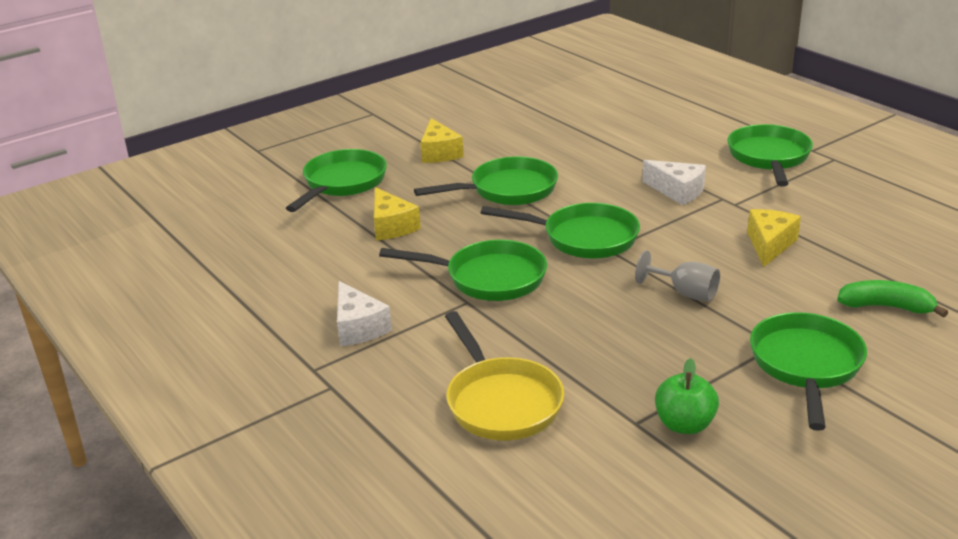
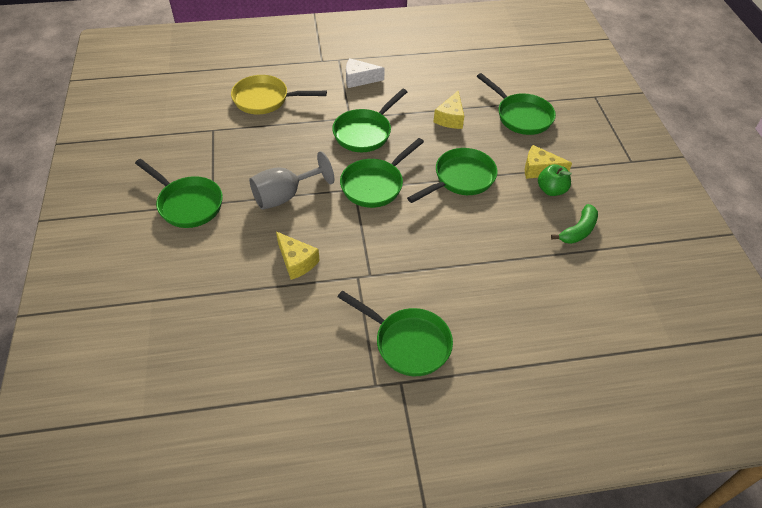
camera: 115 degrees right, 20 degrees up
yellow cheese [374,187,421,240] -> yellow cheese turned 75 degrees counterclockwise [434,91,464,129]
green pan [414,156,558,205] -> green pan turned 135 degrees counterclockwise [407,148,498,203]
grey goblet [635,250,720,301] -> grey goblet [249,151,334,210], size x1.60
white cheese [642,160,706,205] -> none
green apple [655,358,719,434] -> green apple moved to [538,164,572,196]
green banana [837,280,948,318] -> green banana moved to [551,204,598,244]

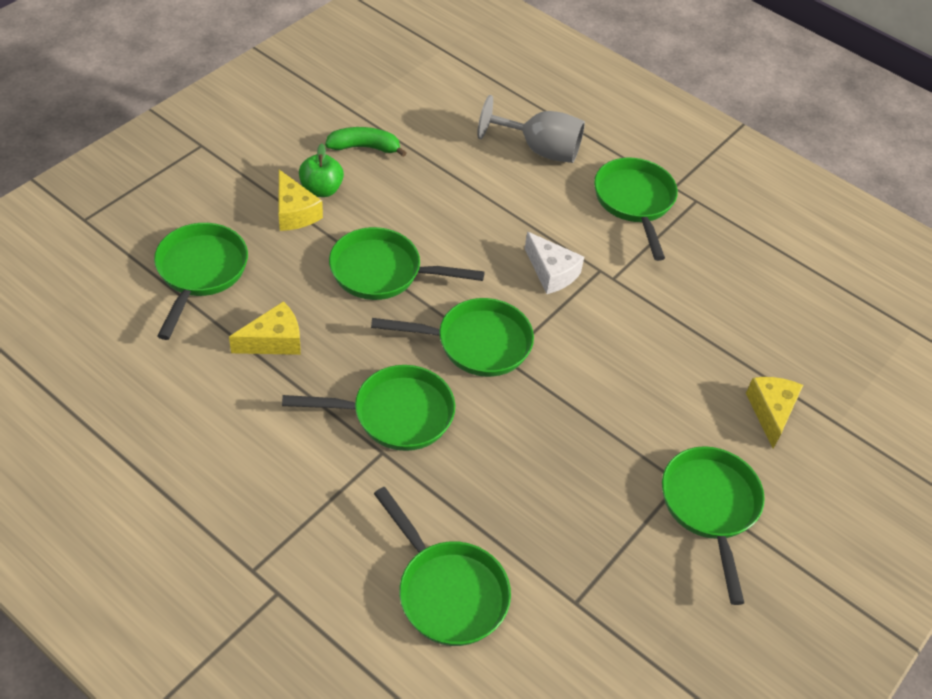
camera: 135 degrees left, 0 degrees up
yellow pan [231,75,327,114] -> green pan [374,487,511,646]
grey goblet [249,151,334,210] -> grey goblet moved to [477,95,585,163]
yellow cheese [276,232,320,280] -> yellow cheese moved to [746,377,803,449]
white cheese [346,58,385,88] -> white cheese moved to [524,232,584,294]

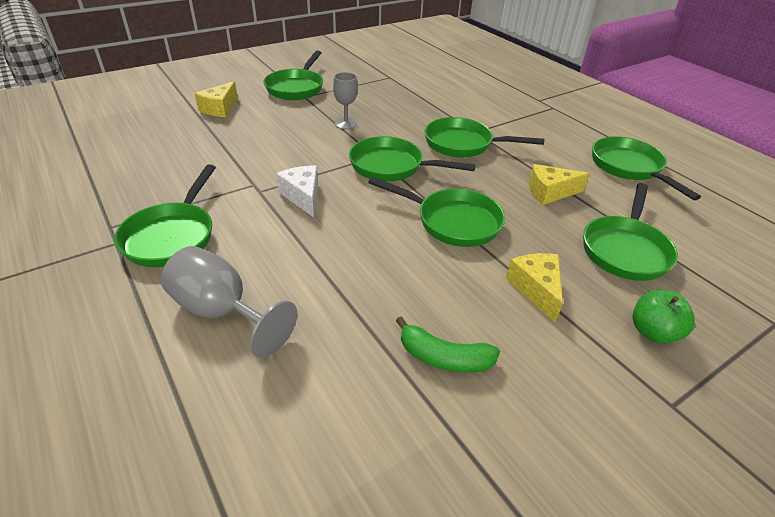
camera: 160 degrees left, 10 degrees down
green apple [299,143,344,197] -> green apple moved to [633,290,695,344]
green pan [374,487,511,646] -> green pan moved to [592,136,701,200]
none -> grey goblet [333,72,358,129]

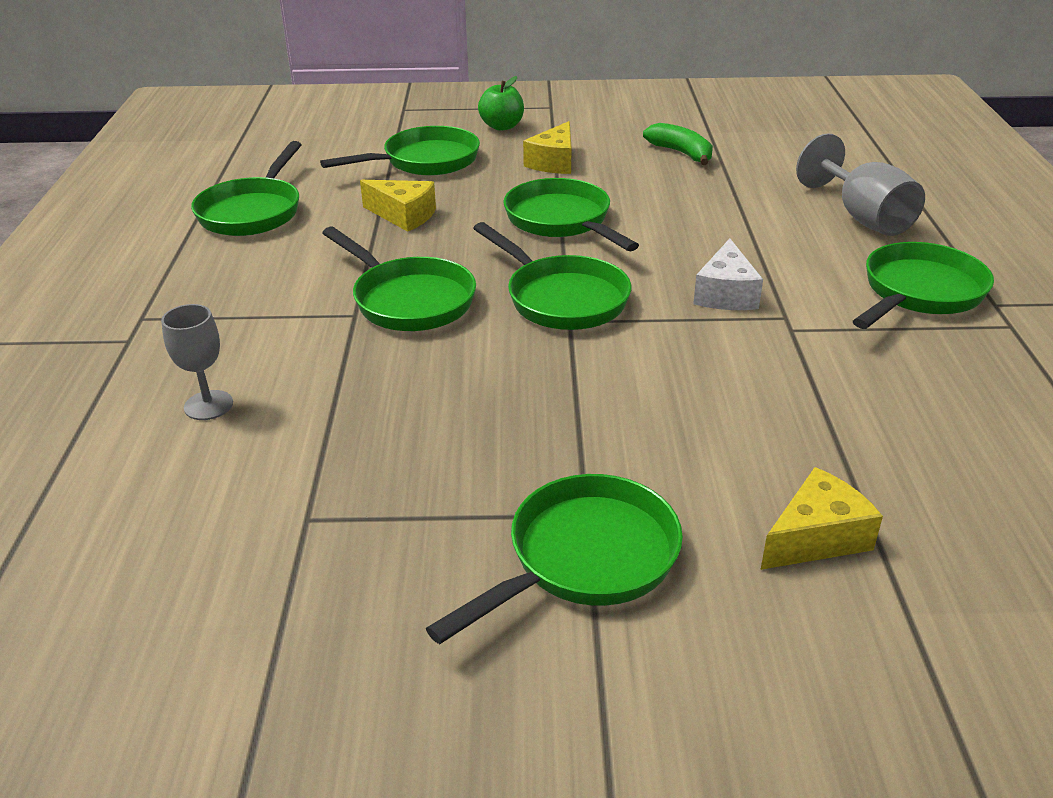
camera: 145 degrees left, 5 degrees down
grey goblet [333,72,358,129] -> grey goblet moved to [161,304,233,420]

